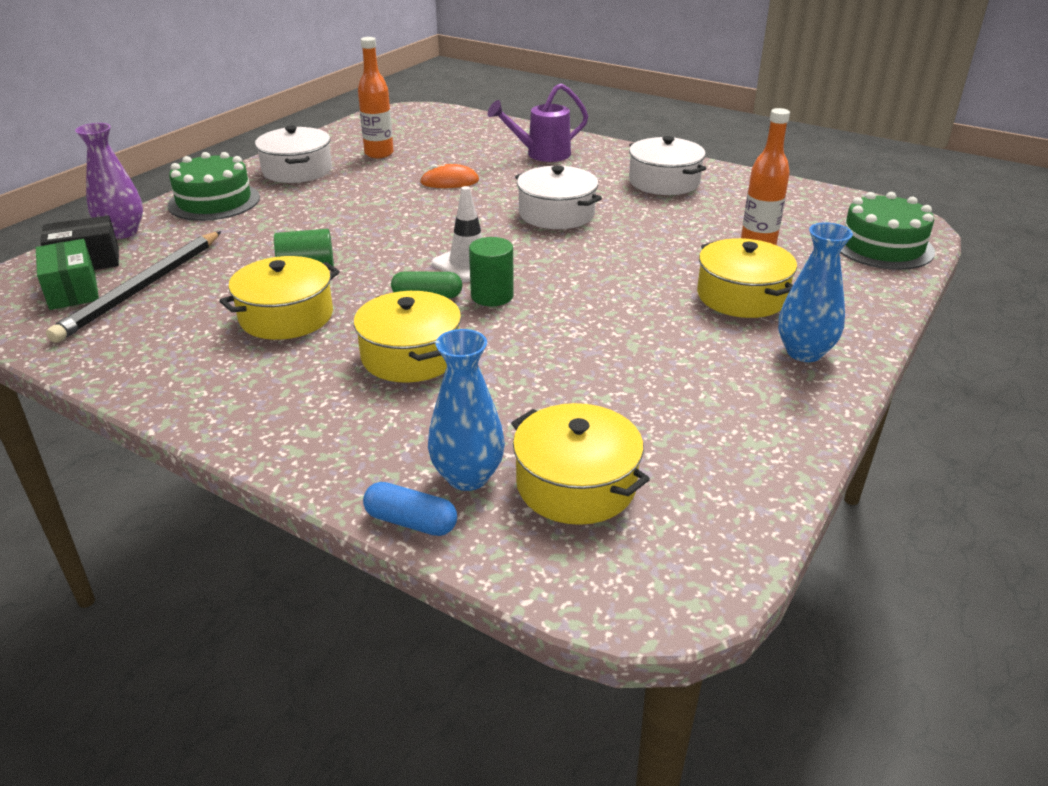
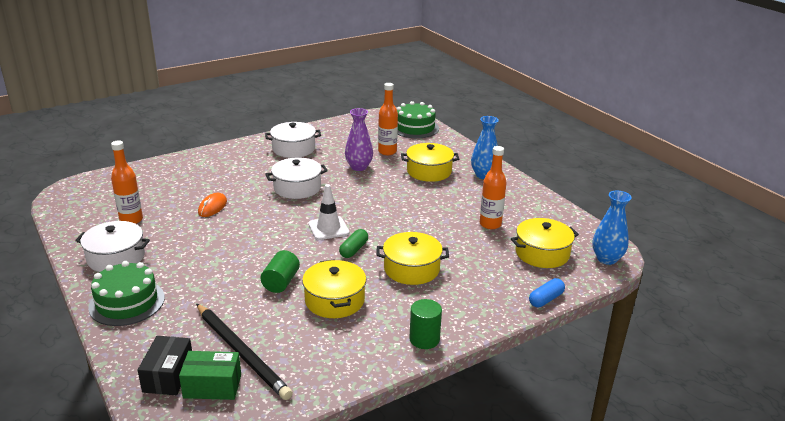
camera: 65 degrees left, 5 degrees down
purple vase [75,123,143,239] -> purple vase moved to [345,108,373,171]
blue vase [428,329,505,491] -> blue vase moved to [592,191,632,265]
green cylinder [469,237,514,306] -> green cylinder moved to [409,299,442,349]
purple watering can [488,83,588,162] -> none
none -> orange bottle [480,146,507,229]

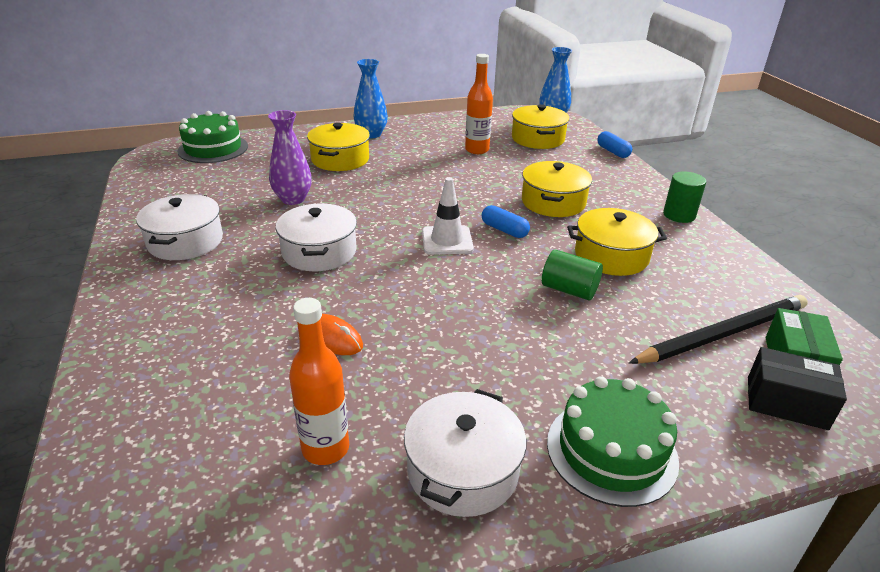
camera: 75 degrees left, 5 degrees up
green capsule [339,229,368,258] -> blue capsule [482,205,530,238]
orange bottle [378,83,398,155] -> none

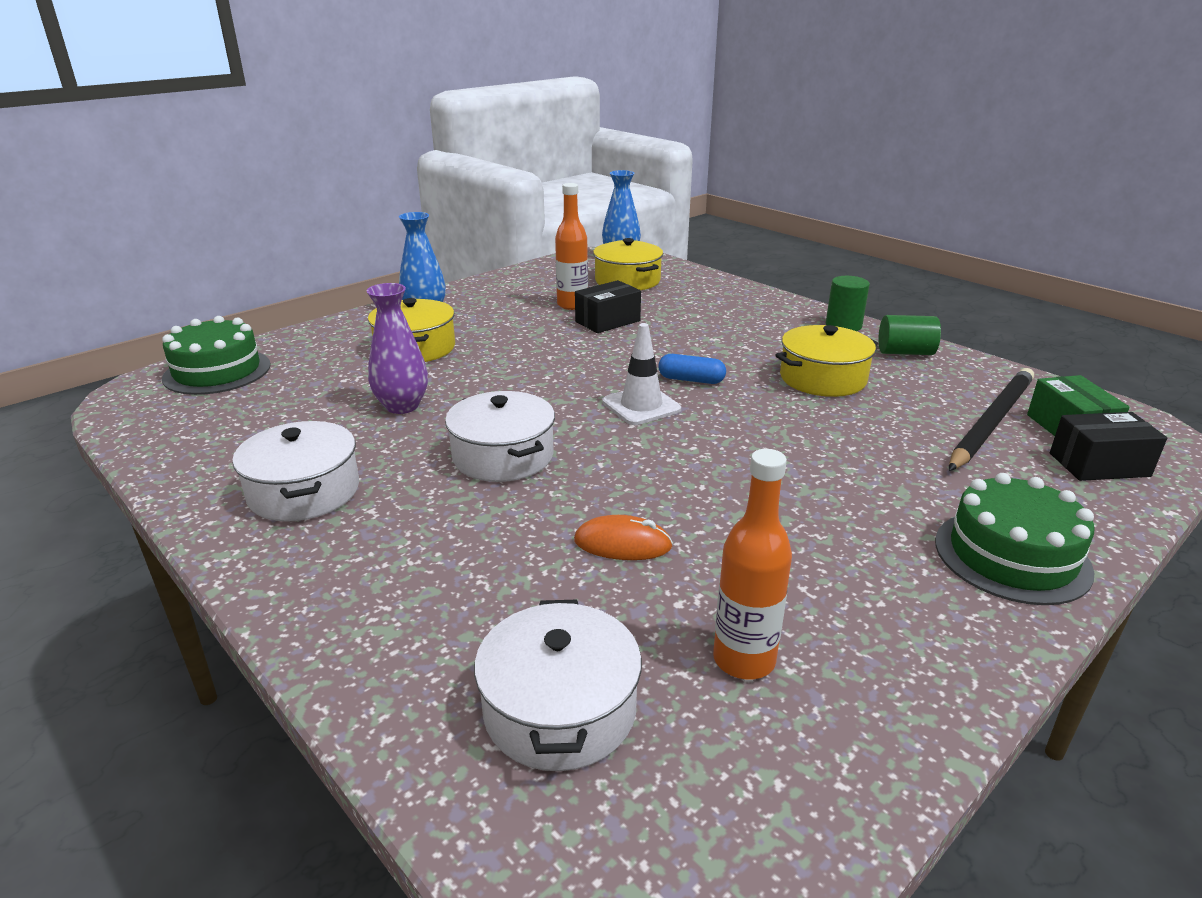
camera: 25 degrees left, 5 degrees down
white pot [404,389,527,517] -> white pot moved to [474,600,642,771]
yellow pot [522,161,592,217] -> none
green cylinder [542,250,603,300] -> green cylinder moved to [879,315,941,355]
blue capsule [597,131,632,158] -> none
none -> black box [575,280,641,333]

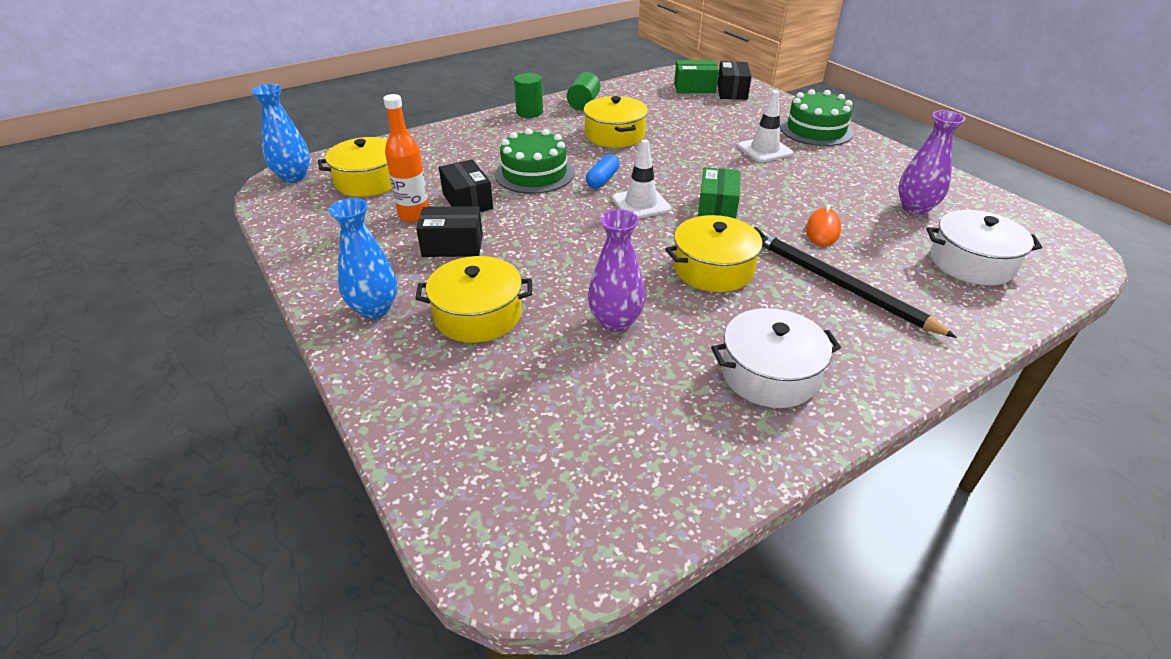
camera: 80 degrees left, 10 degrees up
green cake [162,316,271,395] -> green cake moved to [495,128,574,194]
white pot [445,391,555,482] -> yellow pot [665,215,768,292]
orange bottle [713,449,792,679] -> purple vase [898,110,965,215]
black pencil [949,368,1034,471] -> black pencil moved to [761,231,957,338]
none -> black box [416,206,483,257]
none -> green box [698,167,741,219]
none -> white traffic cone [738,91,793,163]

